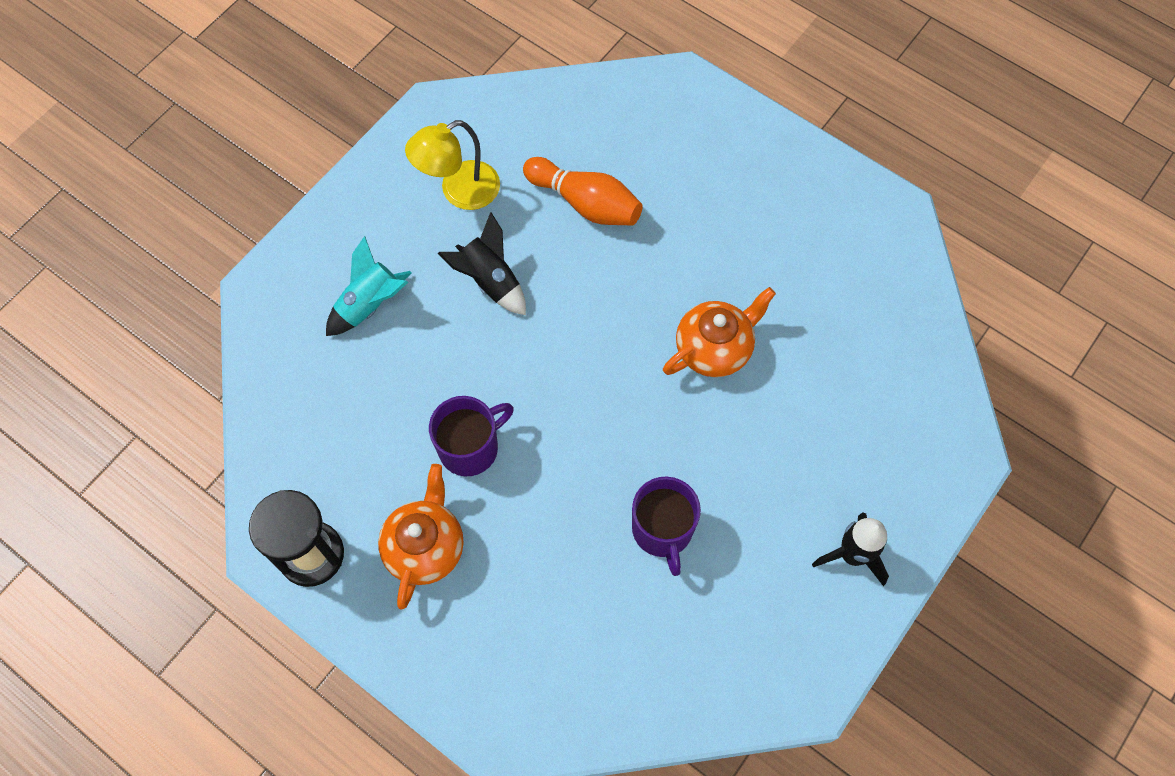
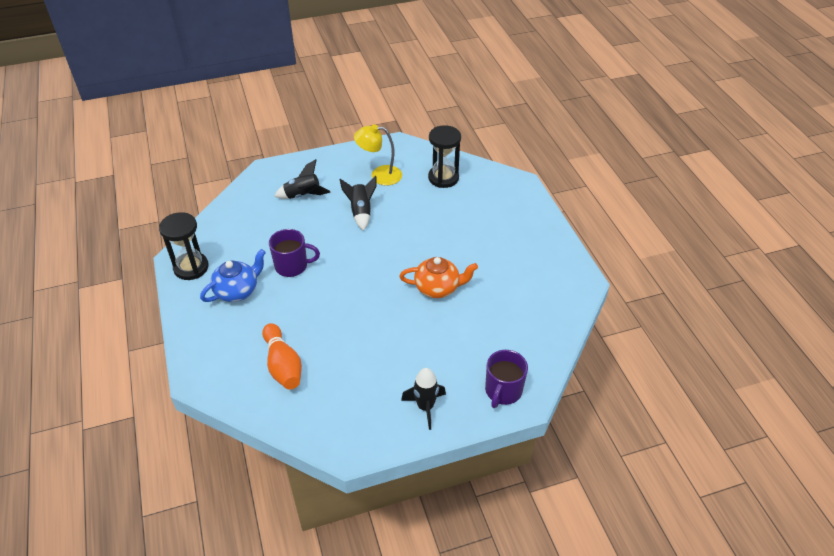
camera: 35 degrees right, 20 degrees down
turquoise rocket [326,236,412,336] -> black rocket [274,159,331,199]
orange teapot [378,464,464,610] -> blue teapot [200,249,266,302]
orange bowling pin [523,157,643,226] -> orange bowling pin moved to [262,323,302,390]
purple mug [632,477,701,576] -> purple mug moved to [485,350,528,408]
none -> black hourglass [428,125,461,188]

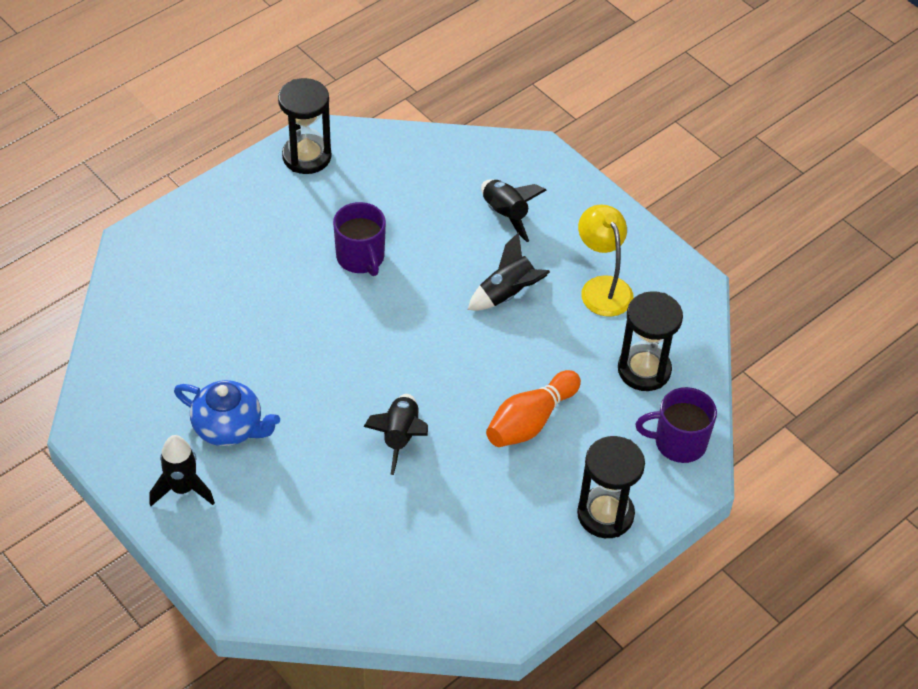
camera: 65 degrees right, 5 degrees up
blue teapot [200,249,266,302] -> blue teapot moved to [174,380,280,446]
orange bowling pin [262,323,302,390] -> orange bowling pin moved to [486,370,581,447]
orange teapot [399,257,478,298] -> black rocket [363,394,428,475]
purple mug [485,350,528,408] -> purple mug moved to [635,387,717,463]
none -> black hourglass [577,436,645,538]

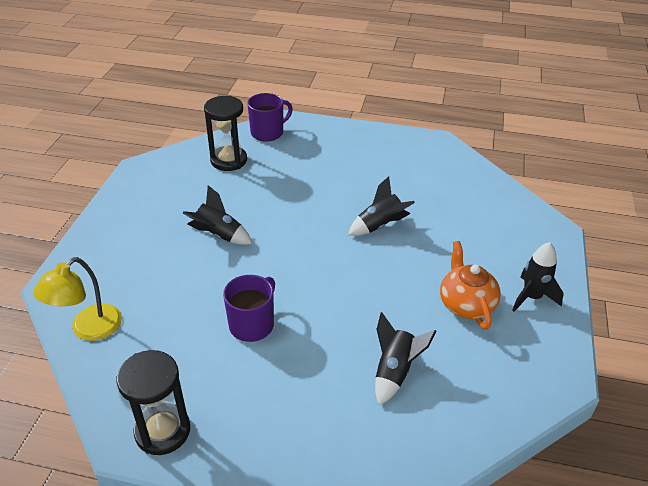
camera: 125 degrees left, 10 degrees down
blue teapot [174,380,280,446] -> orange teapot [440,241,501,330]
black rocket [481,179,546,242] -> black rocket moved to [375,312,436,405]
orange bowling pin [486,370,581,447] -> none
black hourglass [577,436,645,538] -> none
yellow lamp [578,204,633,317] -> yellow lamp moved to [33,257,122,341]
purple mug [635,387,717,463] -> purple mug turned 90 degrees counterclockwise [247,93,293,142]

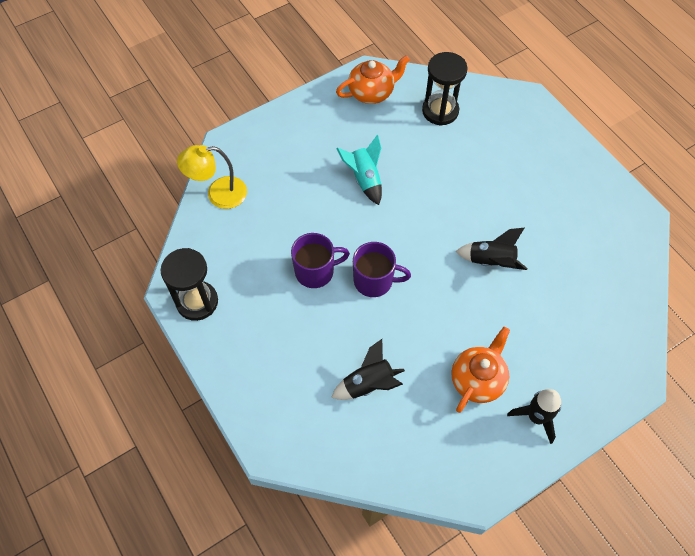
camera: 45 degrees right, 20 degrees up
black rocket [183,185,252,245] -> turquoise rocket [337,134,382,205]
purple mug [247,93,293,142] -> purple mug moved to [353,242,411,297]
none -> orange teapot [336,55,410,104]

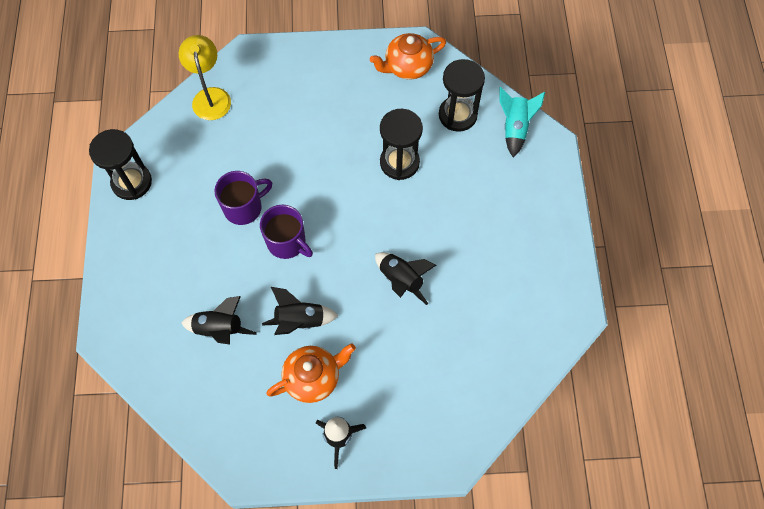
camera: 30 degrees right, 5 degrees up
yellow lamp [177,145,247,209] -> yellow lamp turned 60 degrees clockwise [179,35,231,120]
purple mug [291,233,350,288] -> purple mug turned 45 degrees counterclockwise [214,171,272,225]
orange teapot [336,55,410,104] -> orange teapot turned 150 degrees clockwise [370,33,446,80]
turquoise rocket [337,134,382,205] -> turquoise rocket moved to [499,87,545,157]
none -> black rocket [262,287,339,335]
none -> black hourglass [380,109,423,180]

